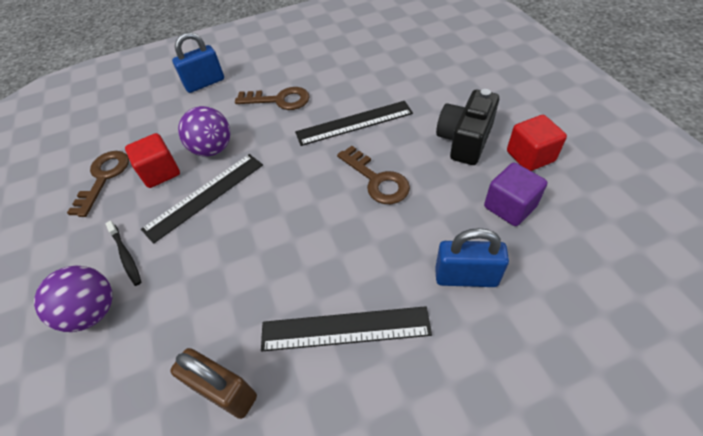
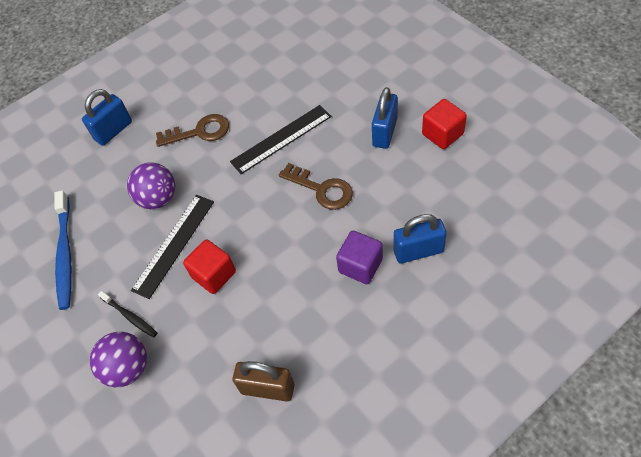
camera: 15 degrees left, 5 degrees up
brown key [67,151,129,217] -> blue toothbrush [54,190,72,310]
red cube [125,133,180,188] -> red cube moved to [183,239,236,294]
black ruler [261,306,432,351] -> none
black camera [436,89,499,165] -> blue padlock [372,87,398,149]
purple cube [484,162,547,226] -> purple cube moved to [336,231,383,284]

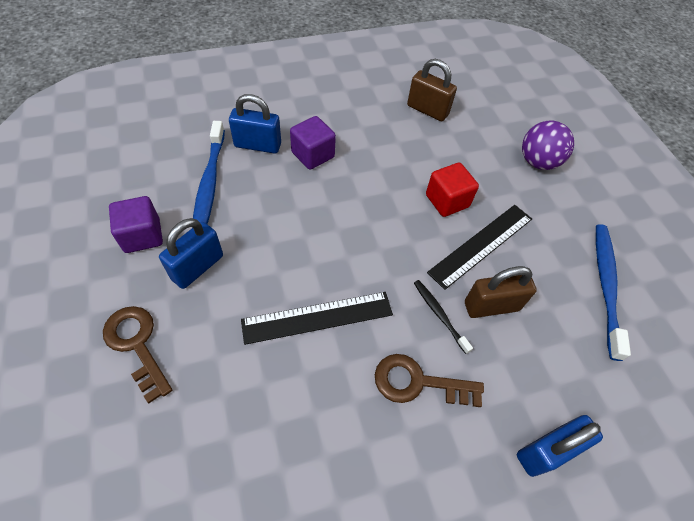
camera: 170 degrees left, 0 degrees up
black toothbrush [98,291,157,338] -> black toothbrush moved to [414,280,473,354]
purple ball [127,162,175,209] -> brown padlock [465,266,537,318]
brown key [279,163,353,210] -> brown key moved to [103,306,172,404]
red cube [422,99,467,149] -> purple cube [109,196,163,253]
none -> blue toothbrush [192,121,225,228]

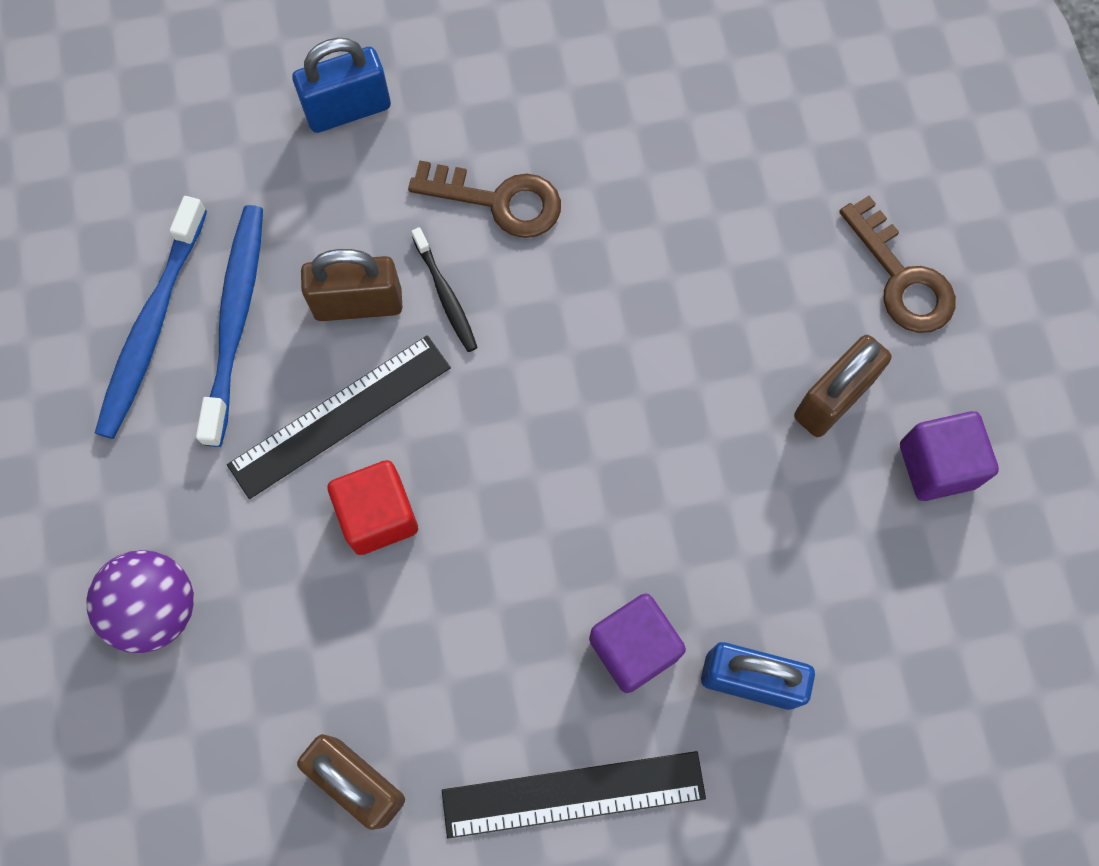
camera: 170 degrees left, 15 degrees up
blue padlock [159,218,223,289] -> brown padlock [794,335,892,437]
blue toothbrush [192,121,225,228] -> blue toothbrush moved to [196,205,263,447]
black ruler [241,292,393,345] -> black ruler moved to [442,751,706,839]

